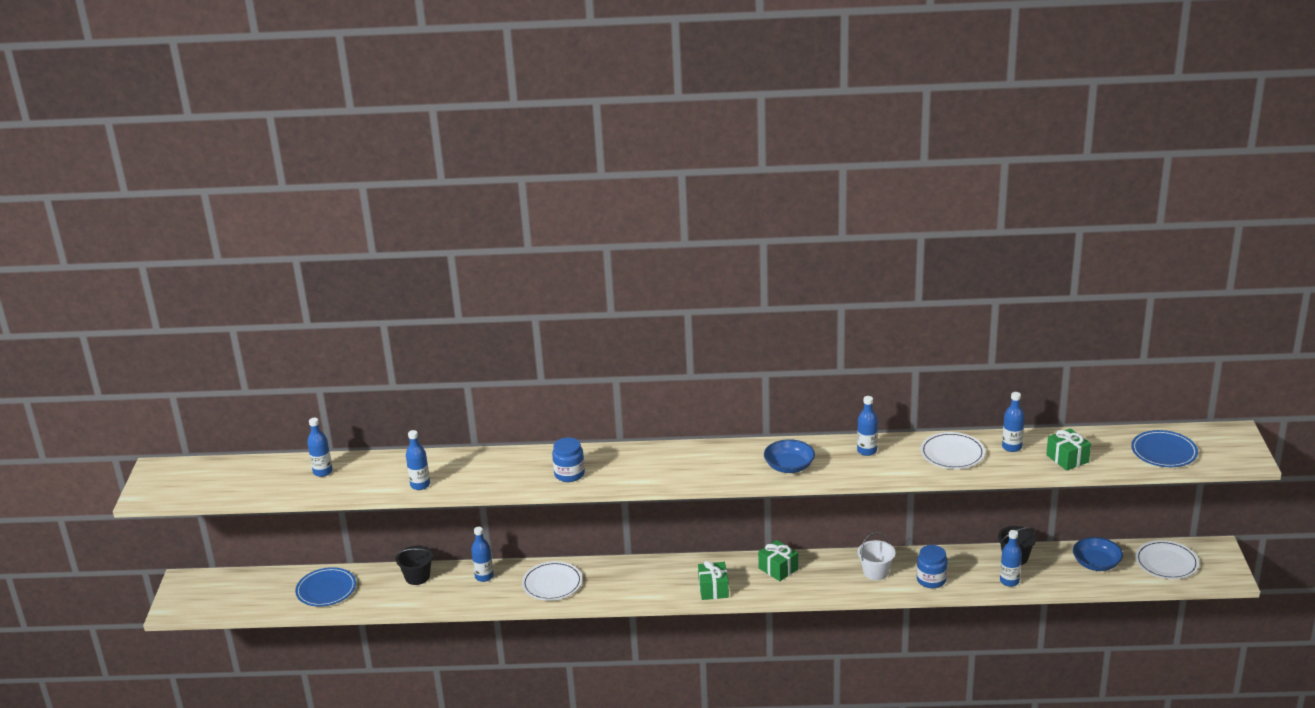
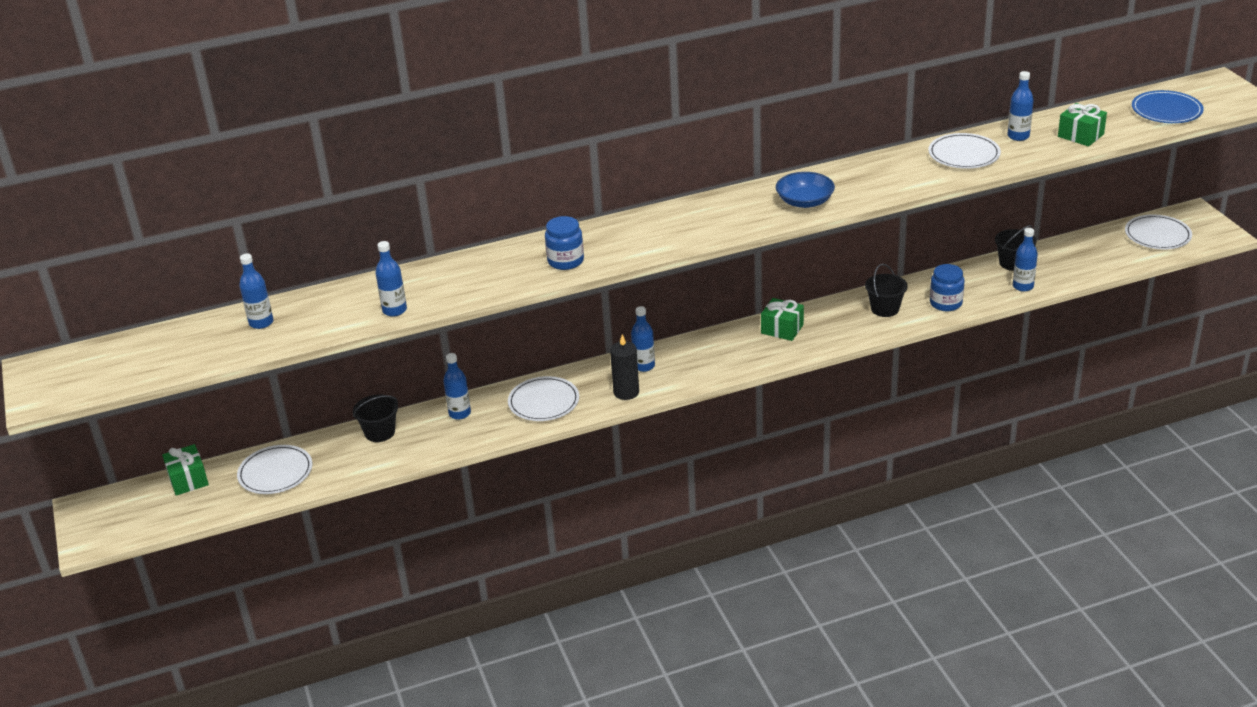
camera: 20 degrees left, 5 degrees up
blue plate [295,567,356,607] -> white plate [237,445,312,494]
green gift [698,561,729,600] -> green gift moved to [162,444,209,496]
blue bottle [857,396,878,456] -> blue bottle moved to [631,306,655,372]
white bucket [857,532,896,580] -> black bucket [865,264,908,317]
blue bowl [1073,537,1123,571] -> none
none -> black candle [610,334,639,400]

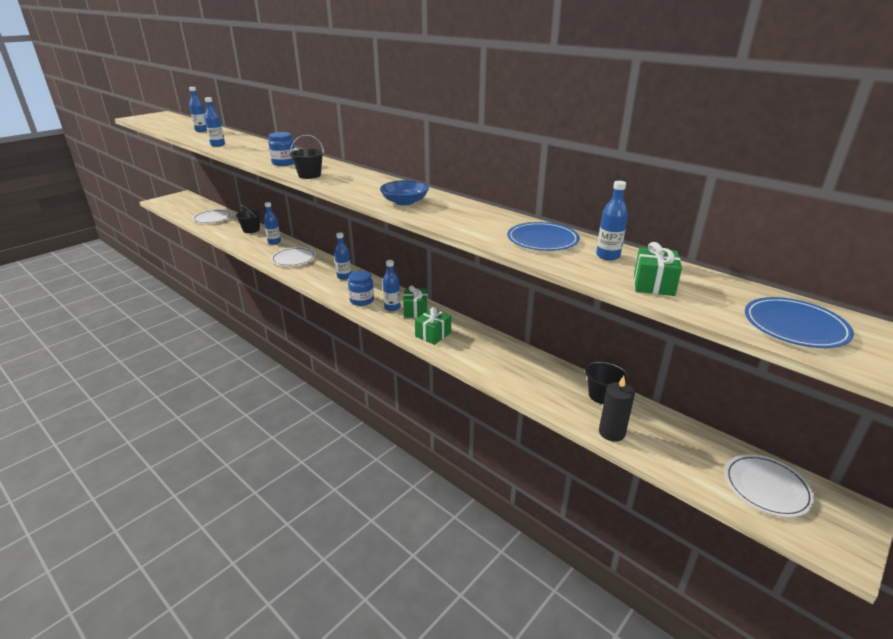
camera: 60 degrees right, 5 degrees down
green gift [162,444,209,496] -> green gift moved to [415,307,451,345]
black candle [610,334,639,400] -> black candle moved to [599,376,635,442]
black bucket [865,264,908,317] -> black bucket moved to [290,135,324,179]
white plate [928,133,1001,169] -> blue plate [507,222,580,251]
blue jar [930,264,965,311] -> blue jar moved to [348,271,374,306]
blue bottle [1013,228,1038,292] -> blue bottle moved to [383,260,400,311]

